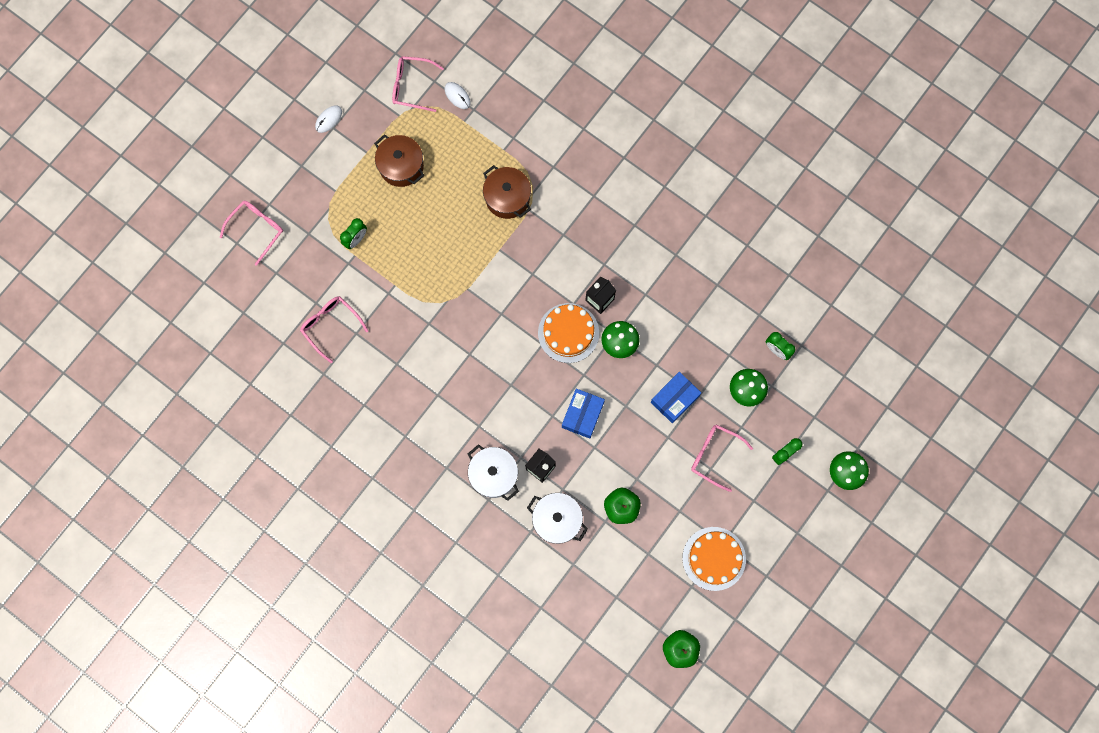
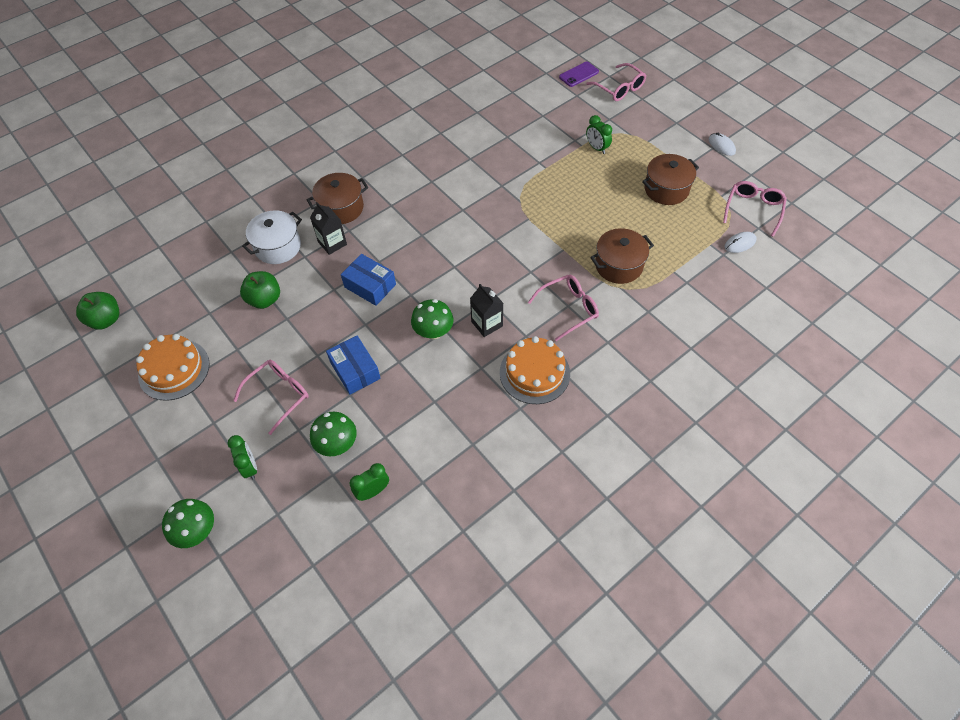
camera: 105 degrees right, 20 degrees down
pink glasses [300,296,368,363] -> pink glasses moved to [528,275,599,341]
white pot [468,444,519,501] -> brown pot [306,173,368,224]
orange cake [538,303,599,363] -> orange cake moved to [500,336,570,404]
none -> purple phone [559,61,599,87]

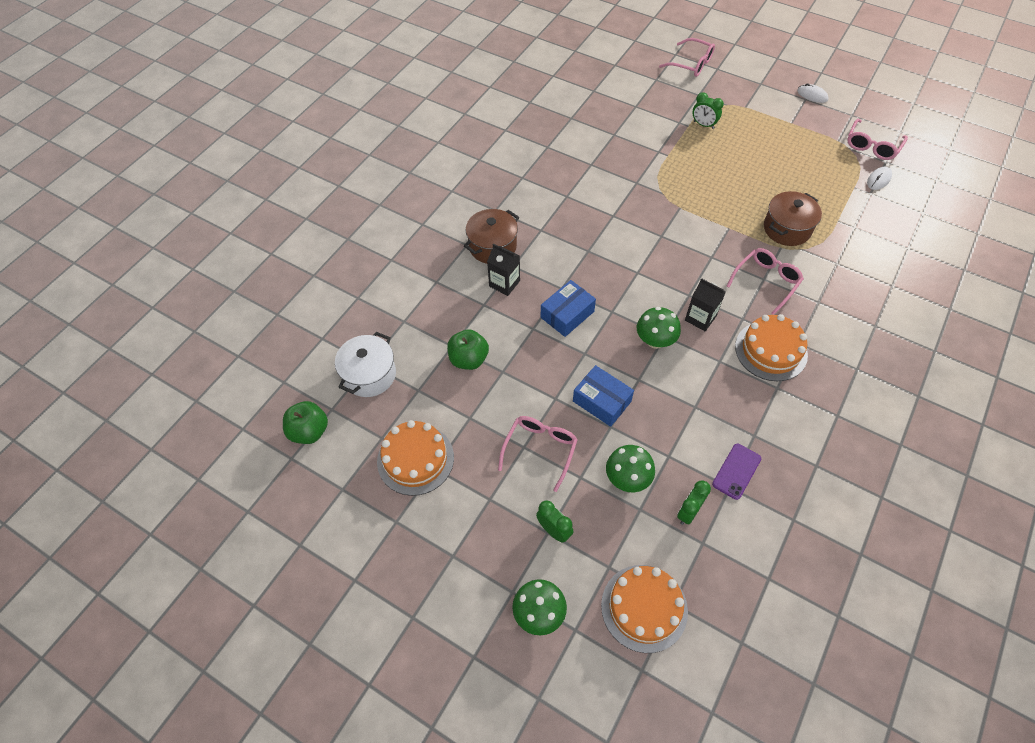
camera: 20 degrees left, 0 degrees up
white pot [242,210,302,264] -> white pot moved to [335,332,396,397]
blue box [341,254,396,306] -> blue box turned 60 degrees counterclockwise [541,280,596,337]
purple phone [559,61,599,87] -> purple phone moved to [712,444,761,500]
brown pot [642,154,699,205] -> none
pink glasses [723,181,787,237] -> pink glasses turned 150 degrees counterclockwise [847,119,908,160]
none -> orange cake [601,565,688,653]

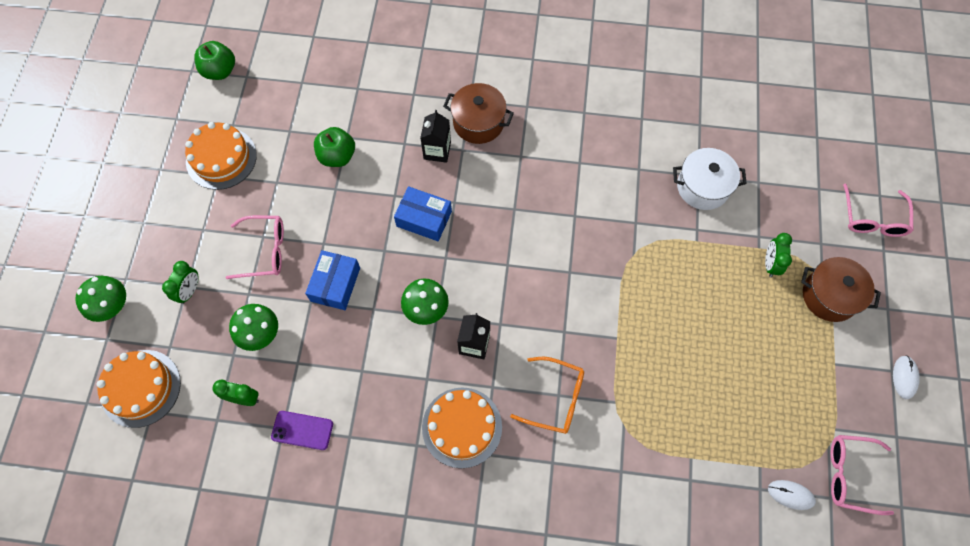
camera: 65 degrees right, 10 degrees up
white pot [335,332,396,397] -> white pot moved to [673,148,747,210]
pink glasses [727,248,804,315] -> orange glasses [510,357,584,434]
brown pot [764,191,822,246] -> brown pot moved to [801,257,881,322]

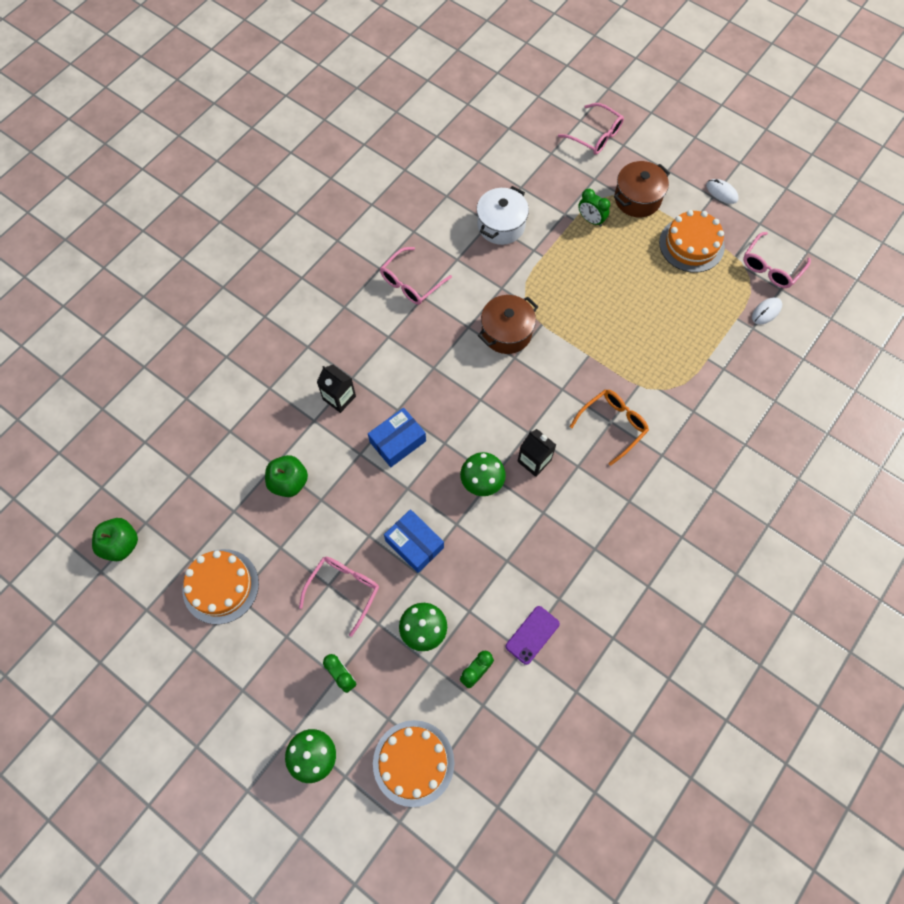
camera: 60 degrees left, 0 degrees up
orange cake [422,387,502,468] -> orange cake moved to [659,210,725,273]
brown pot [443,83,514,144] -> brown pot moved to [478,295,538,354]
none -> pink glasses [380,247,452,305]

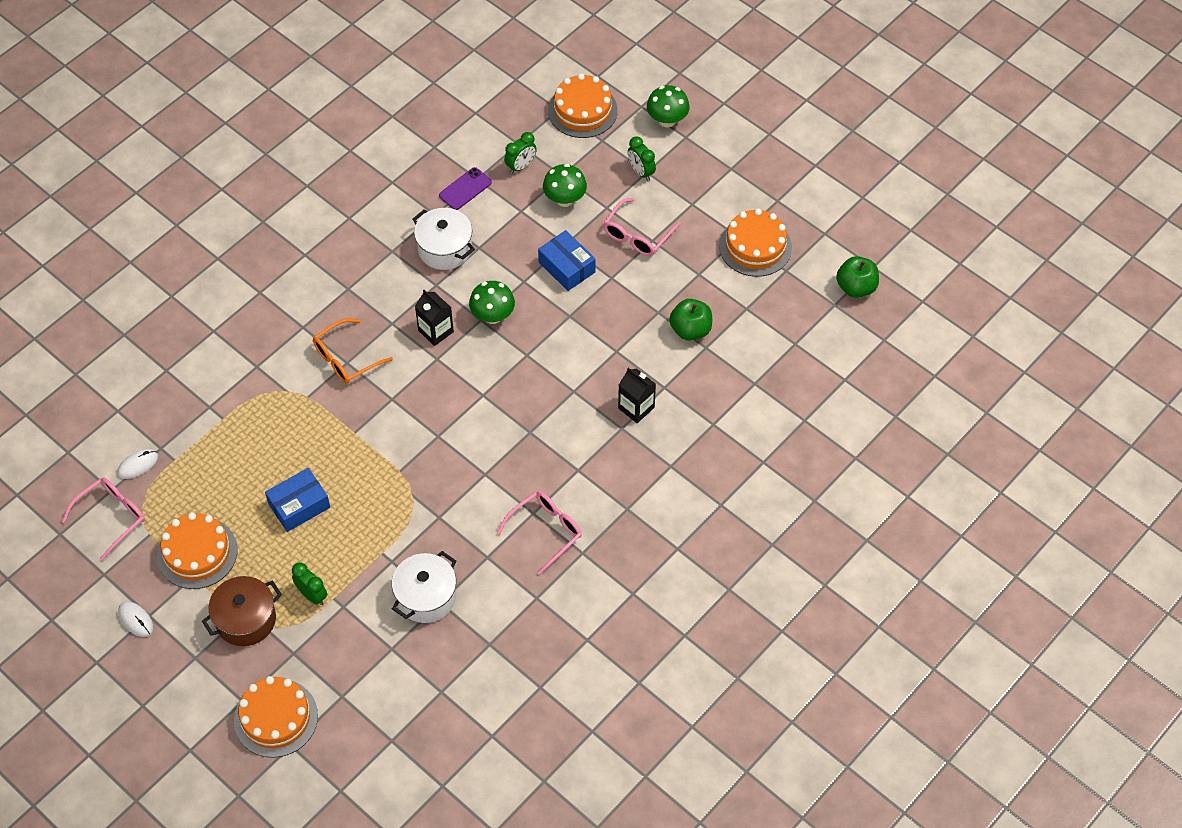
camera: 175 degrees left, 10 degrees down
blue box [368,408,426,467] -> blue box moved to [265,468,330,532]
brown pot [478,295,538,354] -> none
pink glasses [558,103,624,155] -> orange cake [234,676,318,758]
none -> white pot [412,208,475,270]

